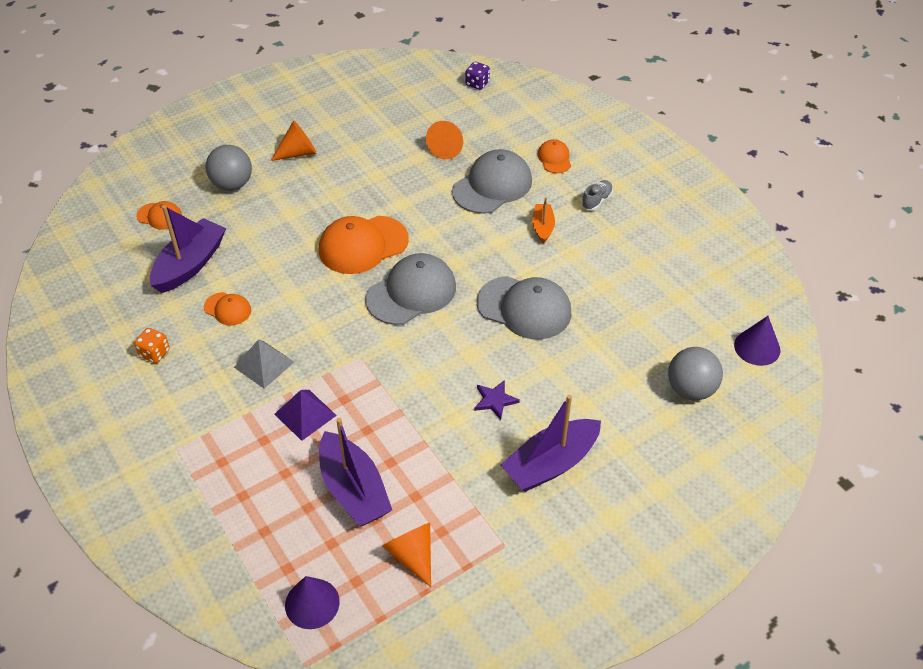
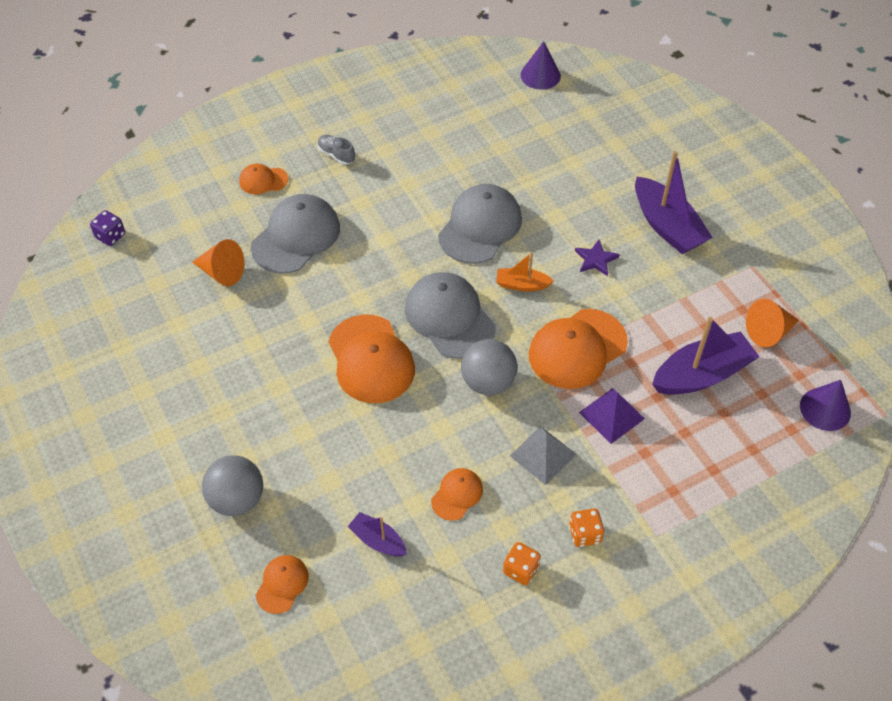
camera: 85 degrees left, 5 degrees up
purple boat [150,205,226,293] -> purple boat [348,512,407,557], size x0.53
orange cone [271,120,316,161] -> none
grey cap [452,149,532,214] -> grey cap turned 75 degrees clockwise [251,194,340,274]
orange boat [532,197,555,244] -> orange boat moved to [496,252,554,291]
grey ball [668,347,723,400] -> grey ball moved to [461,339,517,395]
none -> orange cap [529,309,628,389]
none -> orange dice [569,508,604,547]

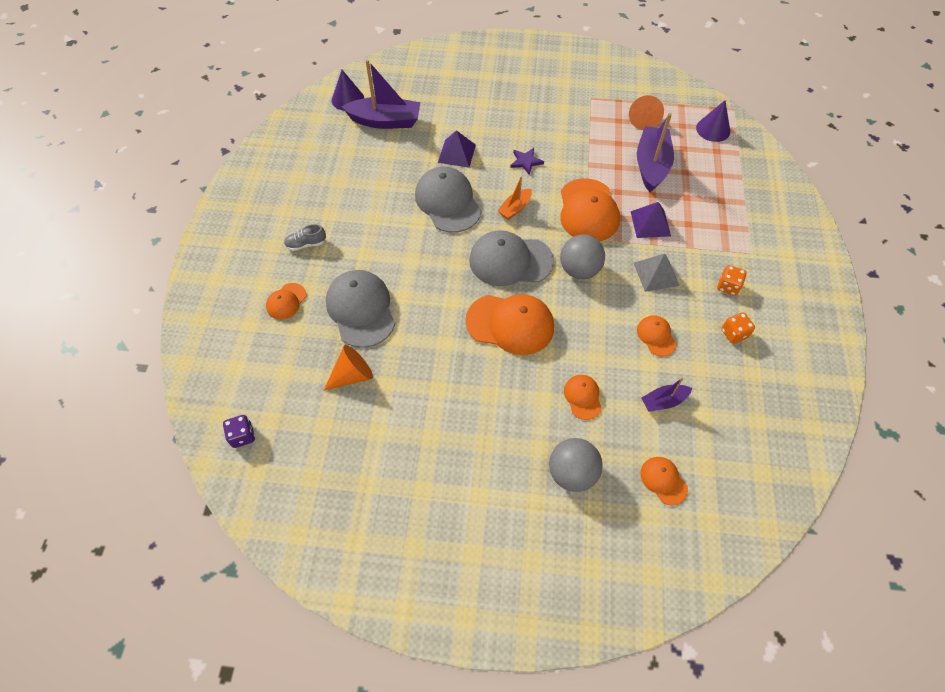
camera: 55 degrees left, 5 degrees up
purple boat [635,151,713,254] -> purple boat moved to [341,60,420,129]
none -> purple pyramid [438,130,476,168]
none -> orange cap [564,375,602,420]

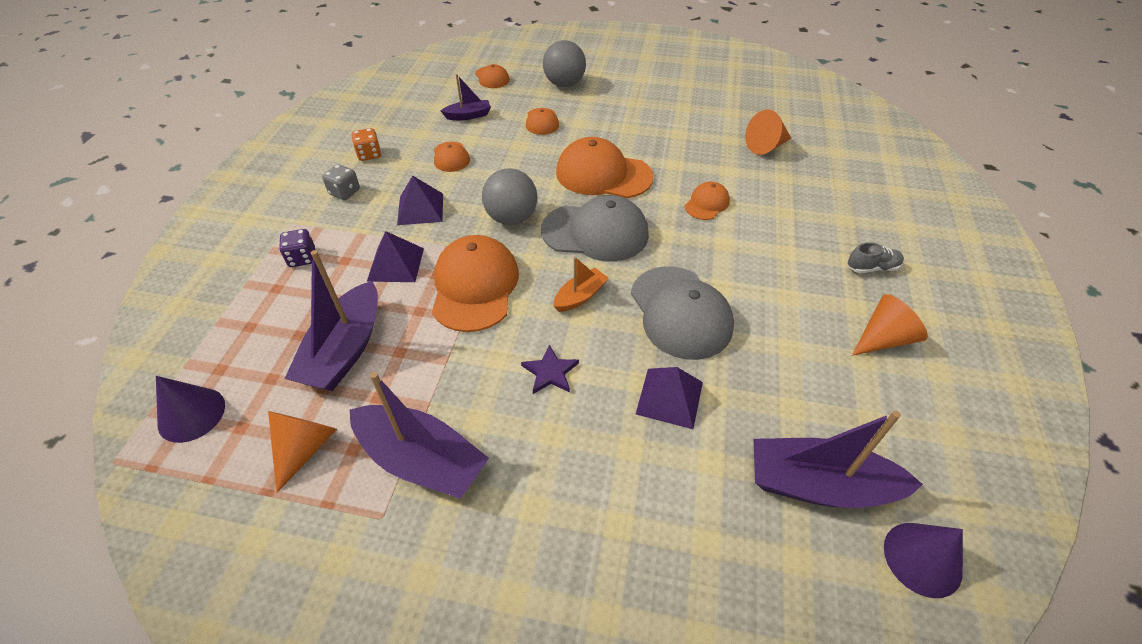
camera: 175 degrees left, 10 degrees down
purple dice [223,415,255,448] -> purple dice moved to [279,229,315,267]
orange cap [266,283,307,320] -> orange cap moved to [685,182,730,220]
grey cap [326,270,395,348] -> none
grey pyramid [634,254,680,292] -> purple pyramid [397,175,443,225]
orange dice [717,265,747,296] -> grey dice [322,164,360,200]
none -> purple boat [350,372,489,499]
none -> orange cone [852,294,928,356]

